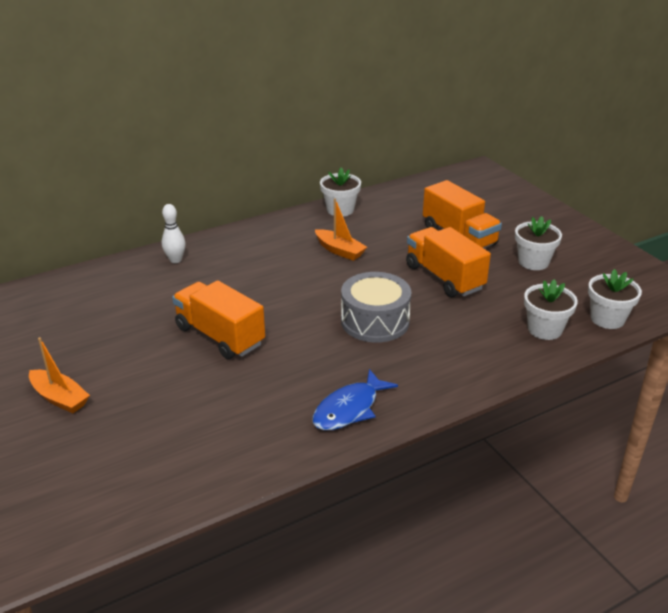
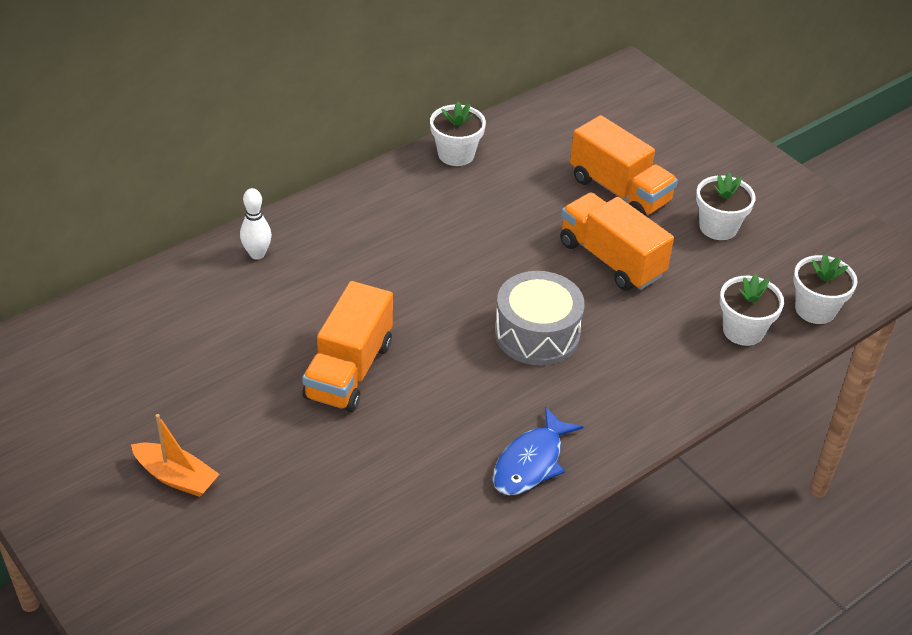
camera: 10 degrees left, 10 degrees up
orange truck [172,280,265,359] -> orange truck turned 105 degrees counterclockwise [302,281,393,412]
orange boat [315,198,367,261] -> none

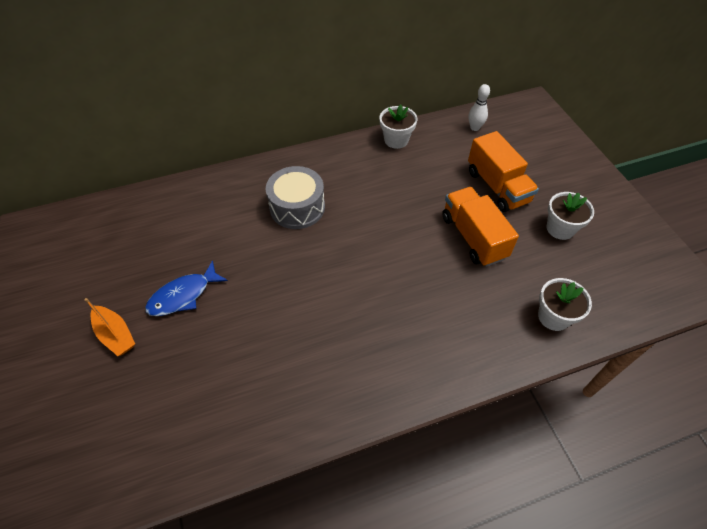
camera: 20 degrees right, 10 degrees up
white bowling pin [240,188,272,259] -> white bowling pin moved to [468,84,490,131]
orange truck [302,281,393,412] -> none
blue fish [493,407,584,495] -> blue fish moved to [145,260,228,316]
grey drum [495,271,585,365] -> grey drum moved to [266,166,325,229]
white flower pot [793,254,858,324] -> none

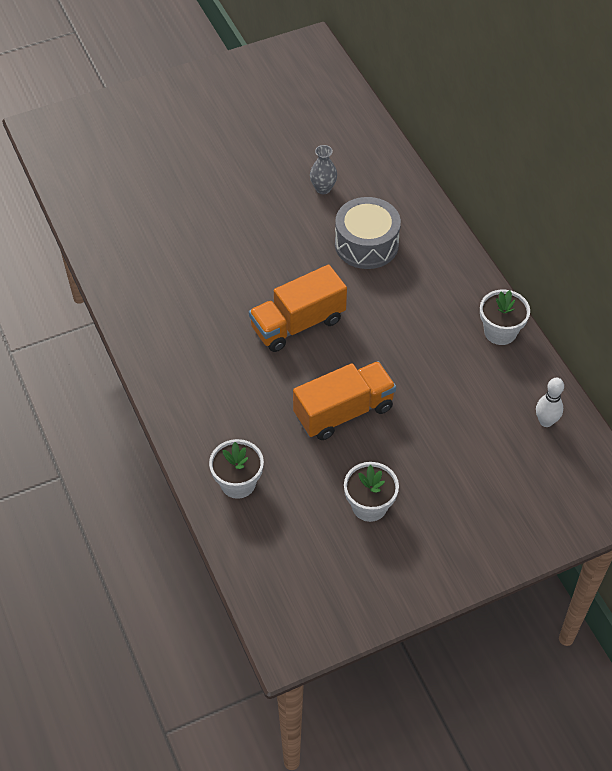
camera: 85 degrees right, 0 degrees up
orange boat [85,298,135,356] -> none
blue fish [145,260,228,316] -> none
orange truck [468,131,539,212] -> orange truck moved to [249,264,347,352]
none -> grey vase [310,145,337,194]

